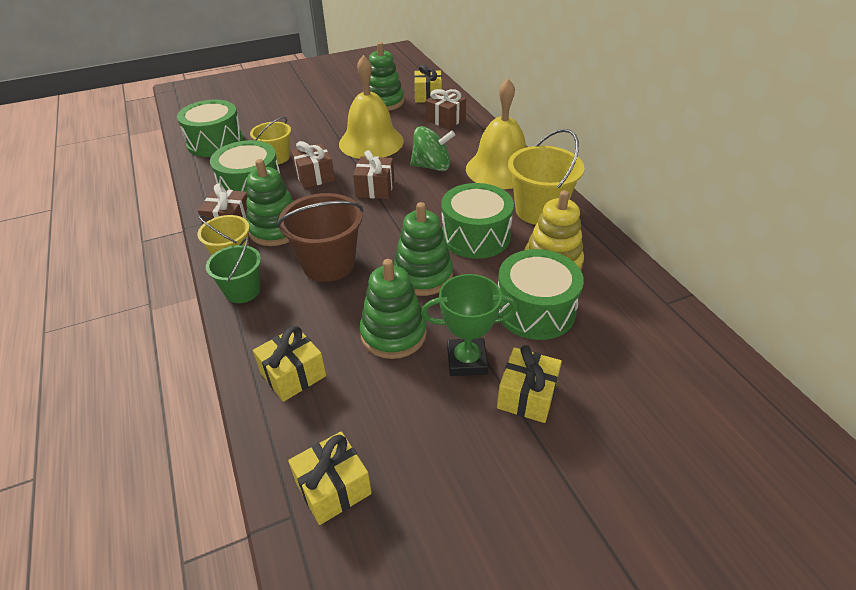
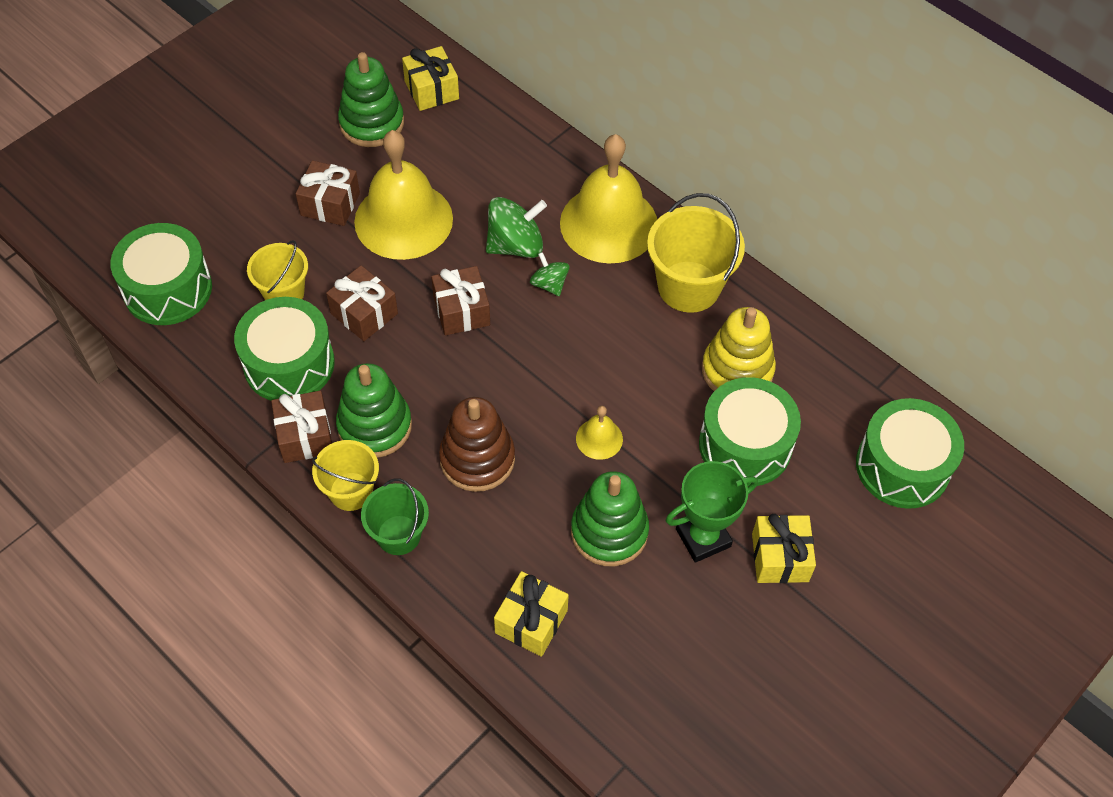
camera: 25 degrees left, 15 degrees up
brown bucket [277,193,363,282] -> brown stacking toy [439,397,515,492]
yellow gift [288,431,372,525] -> none
green stacking toy [393,202,453,296] -> yellow bell [576,406,623,460]
brown gift [425,89,466,129] -> brown gift moved to [296,160,360,226]
green drum [441,183,514,259] -> green drum moved to [856,398,964,509]
none -> green spinning top [530,252,570,296]

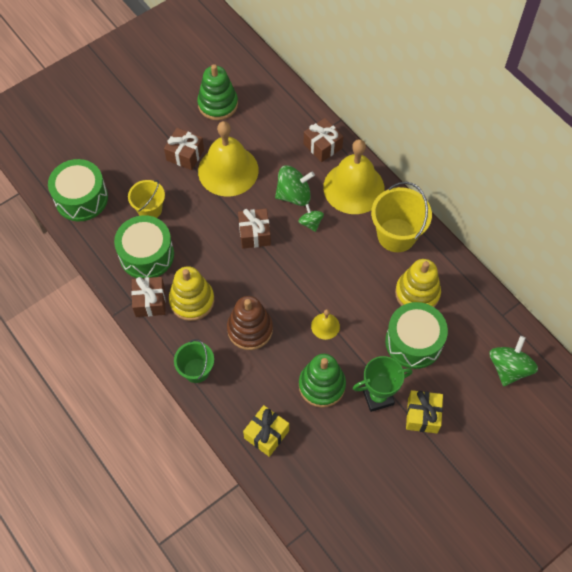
camera: 10 degrees right, 5 degrees up
yellow bucket [312,440,379,511] -> none
brown gift [326,265,398,341] -> brown gift moved to [303,118,343,162]
green stacking toy [336,363,412,458] -> yellow stacking toy [169,266,214,321]
yellow gift [402,46,459,111] -> none
green drum [856,398,964,509] -> green spinning top [489,336,538,386]

